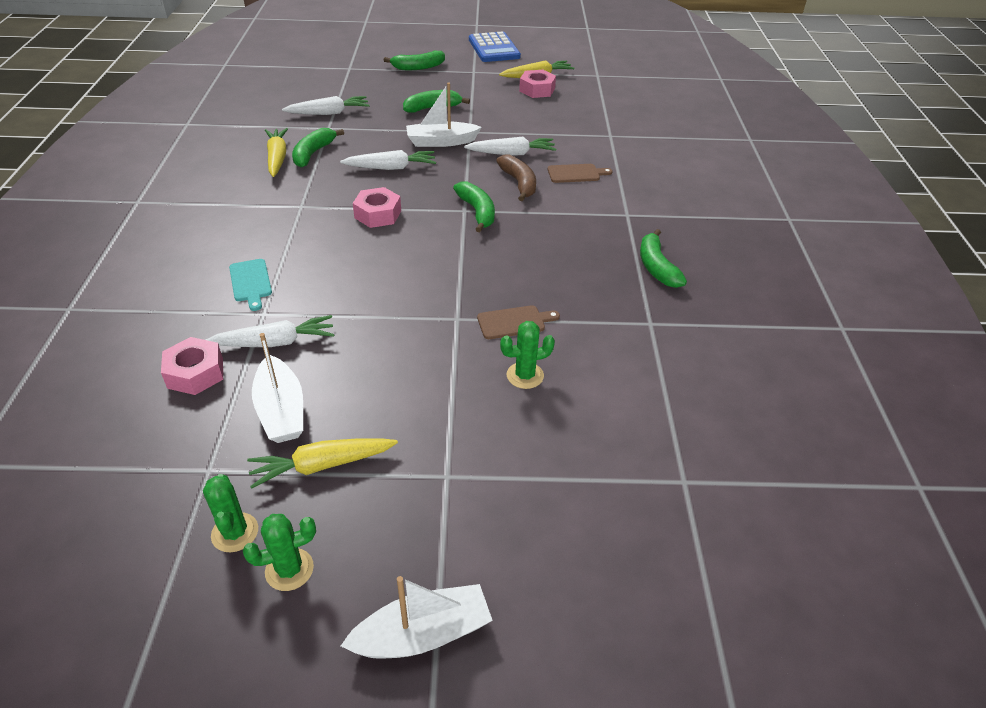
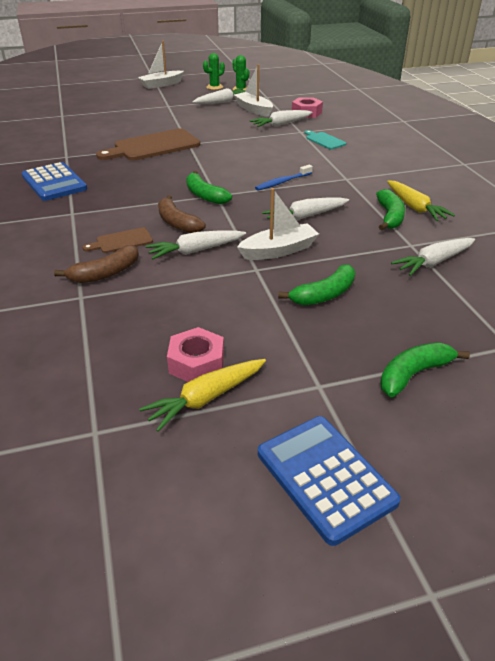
camera: 165 degrees right, 5 degrees down
yellow carrot [247,438,398,489] -> white carrot [193,88,245,104]
pink nut [353,187,401,228] -> blue toothbrush [255,164,313,191]
brown cutting board [477,305,560,339] -> brown cutting board [96,128,200,161], size x2.00
green cactus [500,321,555,389] -> none
green banana [640,229,687,288] -> blue calculator [22,162,87,201]
none -> brown banana [54,245,139,283]

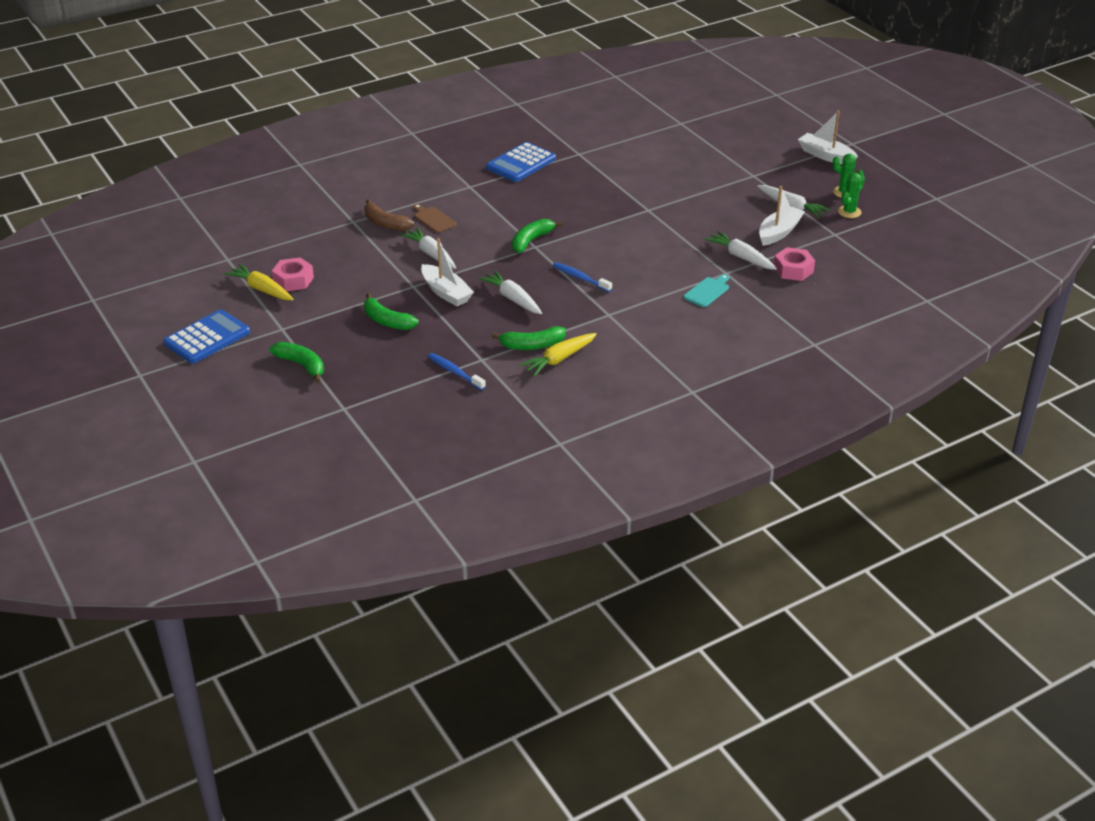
camera: 75 degrees right, 0 degrees up
brown cutting board [96,128,200,161] -> none
brown banana [158,195,206,233] -> none
white carrot [391,238,475,276] -> blue toothbrush [428,353,486,390]

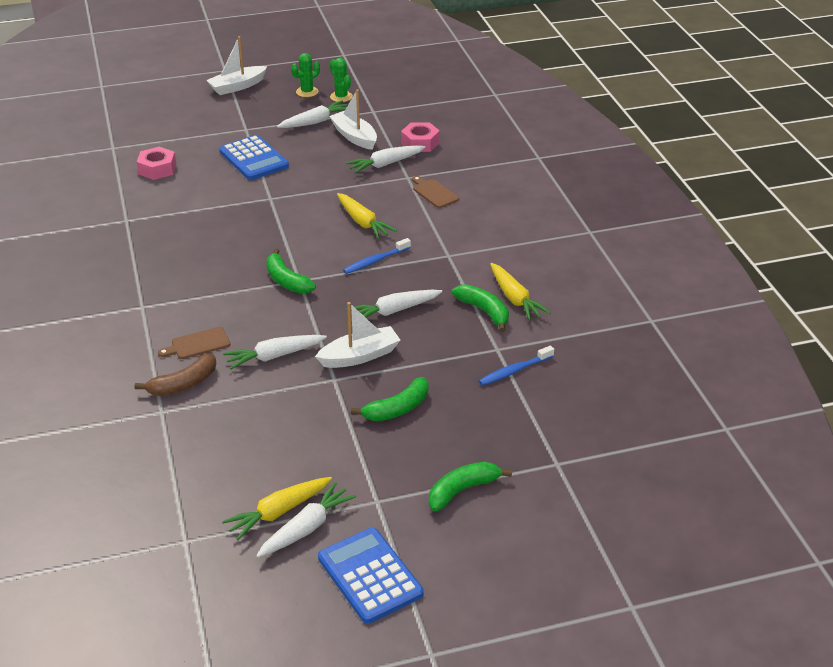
camera: 75 degrees left, 0 degrees up
pink nut [272,258,314,291] -> pink nut moved to [137,147,176,180]
blue calculator [486,142,556,182] -> blue calculator moved to [219,135,289,180]
green banana [491,326,566,350] -> green banana turned 45 degrees counterclockwise [452,284,509,332]
turquoise cutting board [684,274,729,307] -> brown cutting board [412,176,459,208]
none -> white carrot [256,482,356,558]
none -> yellow carrot [337,193,397,239]

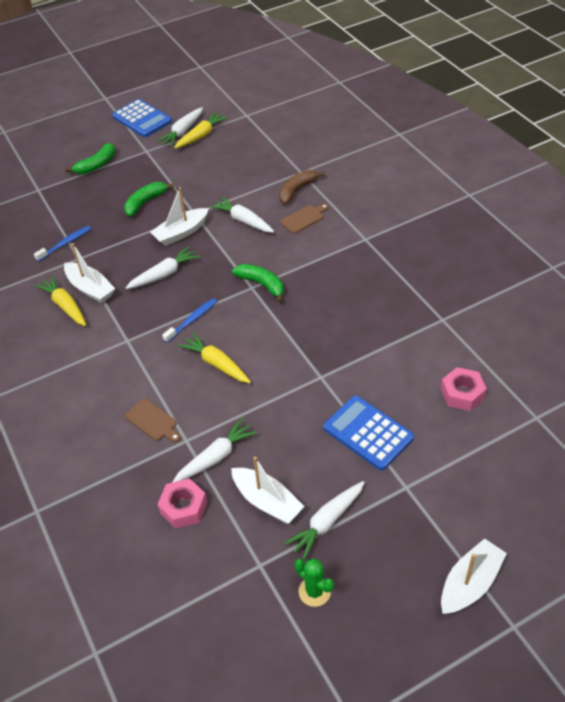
camera: 170 degrees right, 10 degrees up
white carrot [223,335,327,370] -> white carrot turned 105 degrees counterclockwise [210,197,274,233]
green cactus [291,53,320,97] -> none
green banana [452,284,509,332] -> white boat [64,243,115,303]

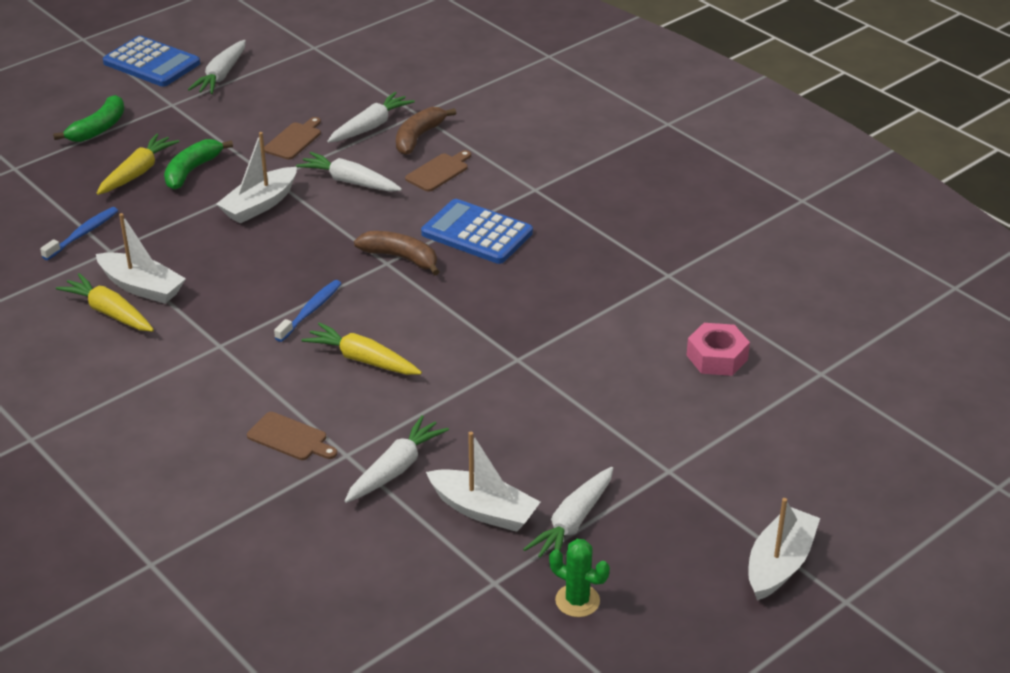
camera: 15 degrees left, 10 degrees down
white carrot [126,246,200,289] -> white carrot moved to [327,92,415,143]
pink nut [157,478,207,529] -> none
yellow carrot [174,112,228,149] -> yellow carrot moved to [97,134,180,195]
green banana [232,264,284,303] -> brown banana [354,231,440,276]
blue calculator [323,396,414,470] -> blue calculator moved to [421,199,533,264]
none -> brown cutting board [264,117,321,160]

